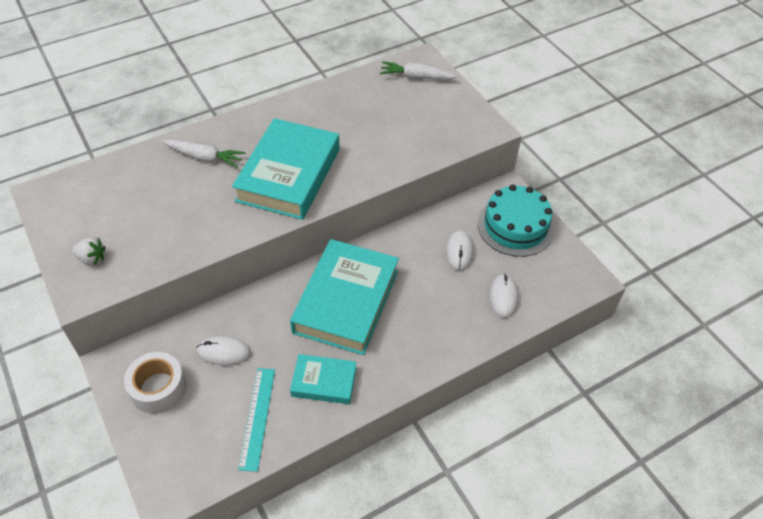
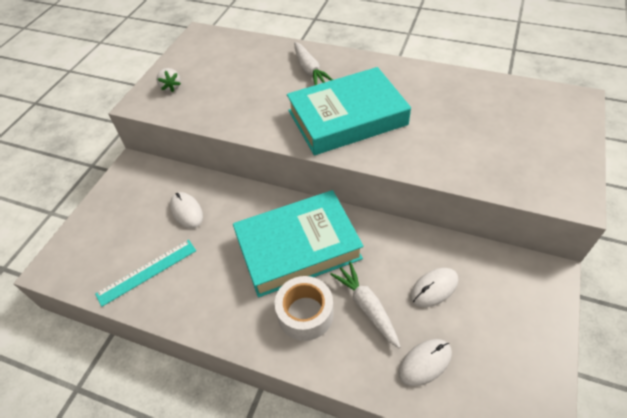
camera: 55 degrees right, 0 degrees up
white tape [124,352,186,414] -> white tape moved to [275,276,334,341]
turquoise book [290,354,357,404] -> none
white carrot [380,61,457,80] -> white carrot moved to [330,262,400,348]
turquoise cake [478,185,554,257] -> none

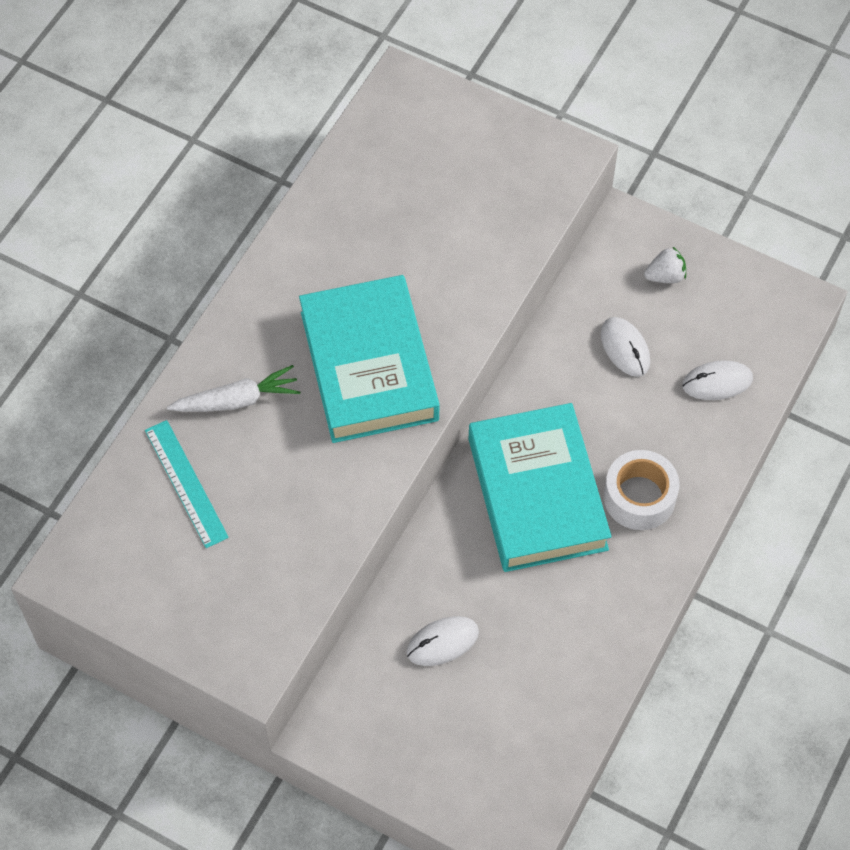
camera: 85 degrees left, 10 degrees up
turquoise ruler [95,240,196,307] -> turquoise ruler moved to [145,420,229,548]
white strawberry [156,68,181,92] -> white strawberry moved to [644,247,686,283]
white carrot [330,262,400,348] -> none
white mouse [398,339,452,386] -> white mouse turned 75 degrees counterclockwise [682,360,753,400]

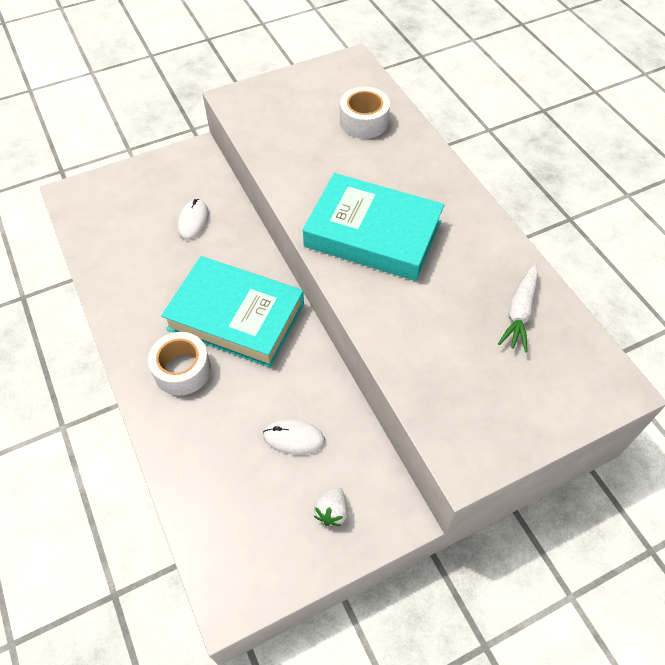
camera: 125 degrees right, 5 degrees down
turquoise ruler [145,420,229,548] -> white tape [340,86,390,139]
white carrot [167,365,300,412] -> white carrot moved to [498,264,538,352]
white mouse [682,360,753,400] -> none

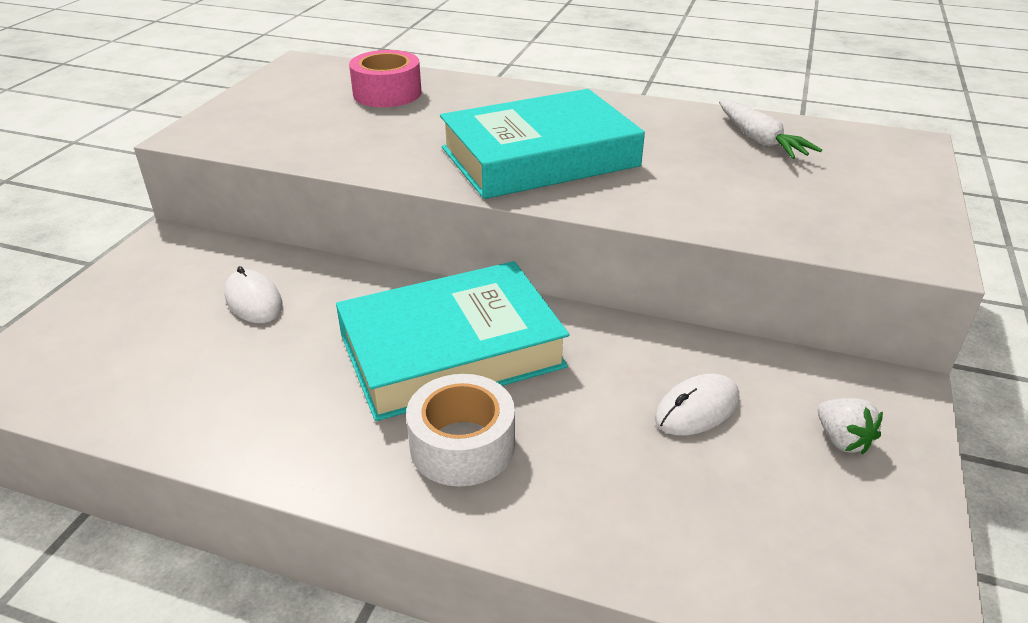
camera: 45 degrees left, 20 degrees down
white tape [340,86,390,139] -> pink tape [349,50,421,107]

